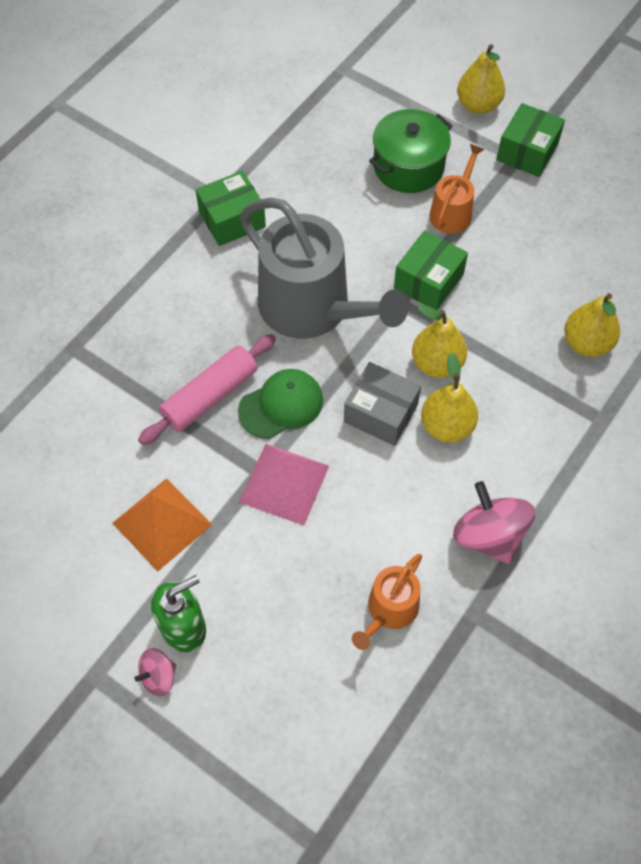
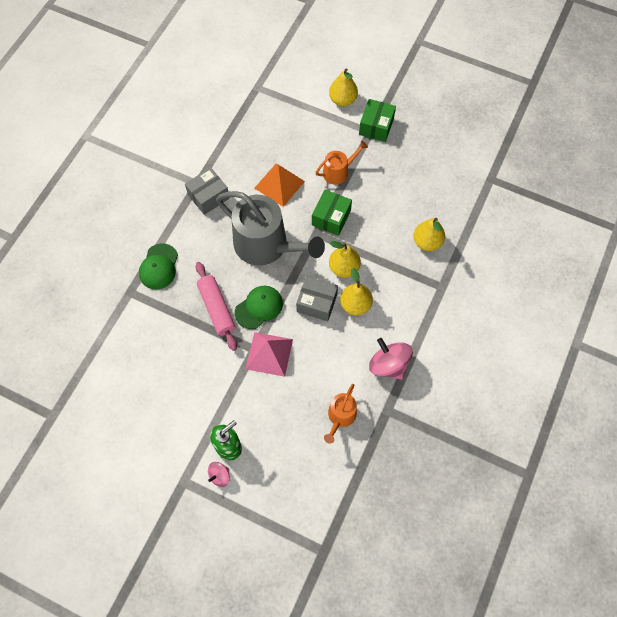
camera: 10 degrees left, 5 degrees up
orange pyramid [112,478,212,571] -> orange pyramid moved to [254,163,305,207]
pink rolling pin [138,334,276,445] -> pink rolling pin turned 60 degrees counterclockwise [196,262,237,351]
green box [195,171,266,246] -> grey box [185,167,230,215]
green pot [369,109,453,193] -> none
orange watering can [429,144,485,234] -> orange watering can turned 45 degrees clockwise [315,141,368,185]
none -> green cap [139,243,178,289]

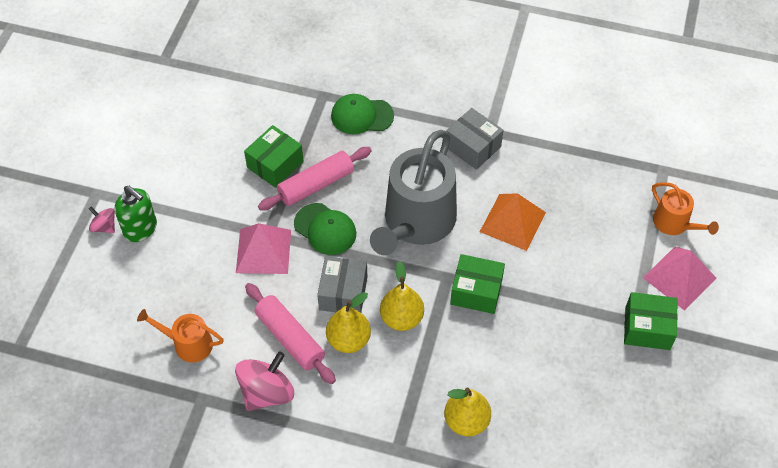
camera: 80 degrees right, 10 degrees down
orange watering can [315,141,368,185] -> orange watering can moved to [652,182,719,235]
yellow pear [329,68,358,106] -> pink pyramid [643,247,717,311]
none -> green box [244,125,304,188]
none -> pink rolling pin [245,283,336,384]

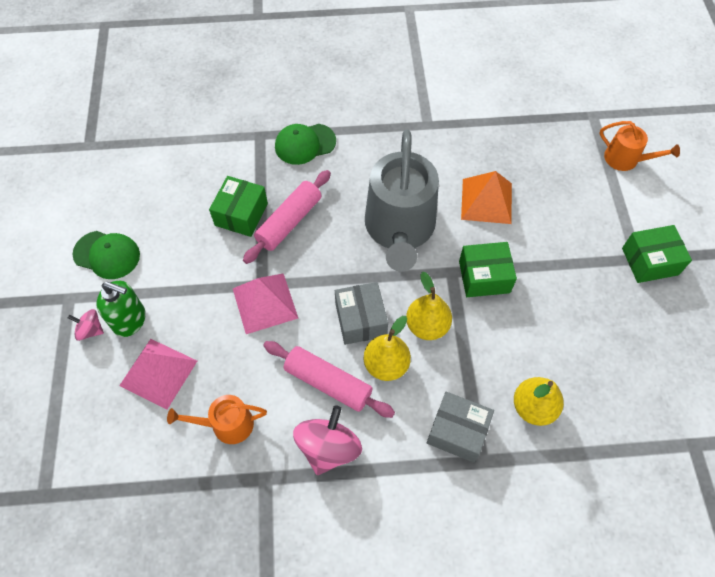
camera: 20 degrees left, 5 degrees up
green cap [294,203,356,255] -> green cap moved to [72,231,140,279]
grey box [446,108,503,170] -> grey box moved to [427,392,494,463]
pink pyramid [643,247,717,311] -> pink pyramid moved to [119,339,197,409]

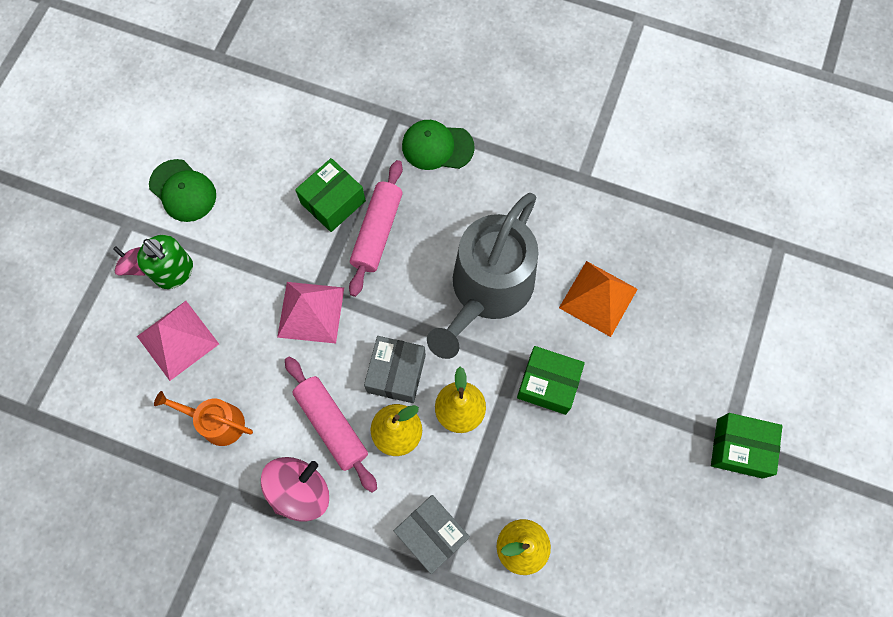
camera: 25 degrees right, 10 degrees up
pink rolling pin [243,170,331,264] -> pink rolling pin turned 45 degrees counterclockwise [349,160,403,297]
orange watering can [600,121,680,171] -> none

